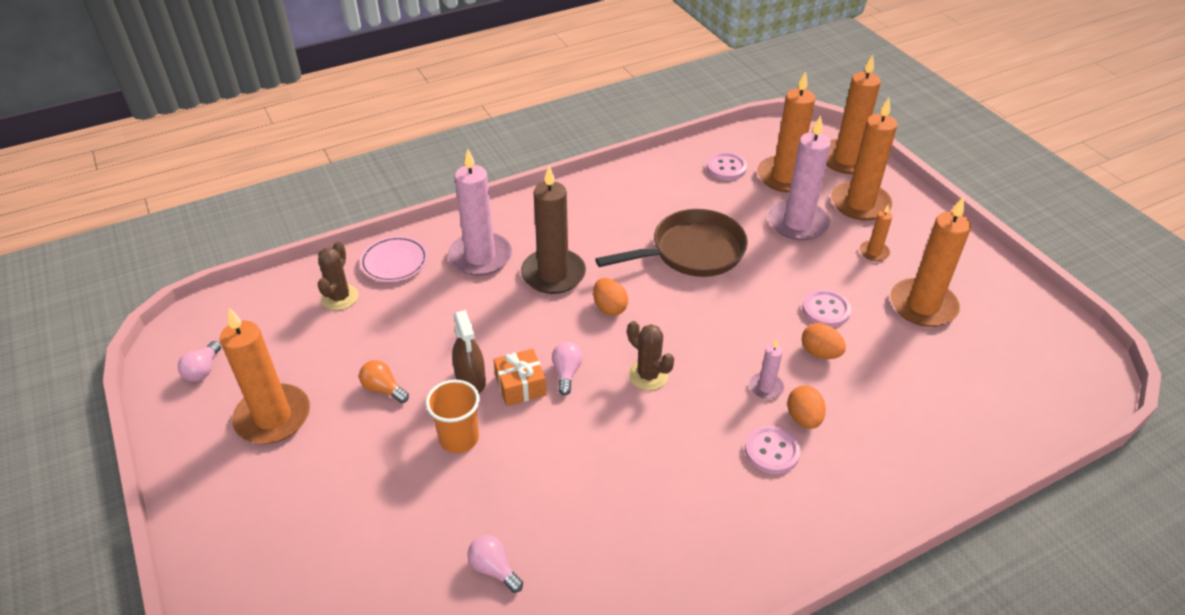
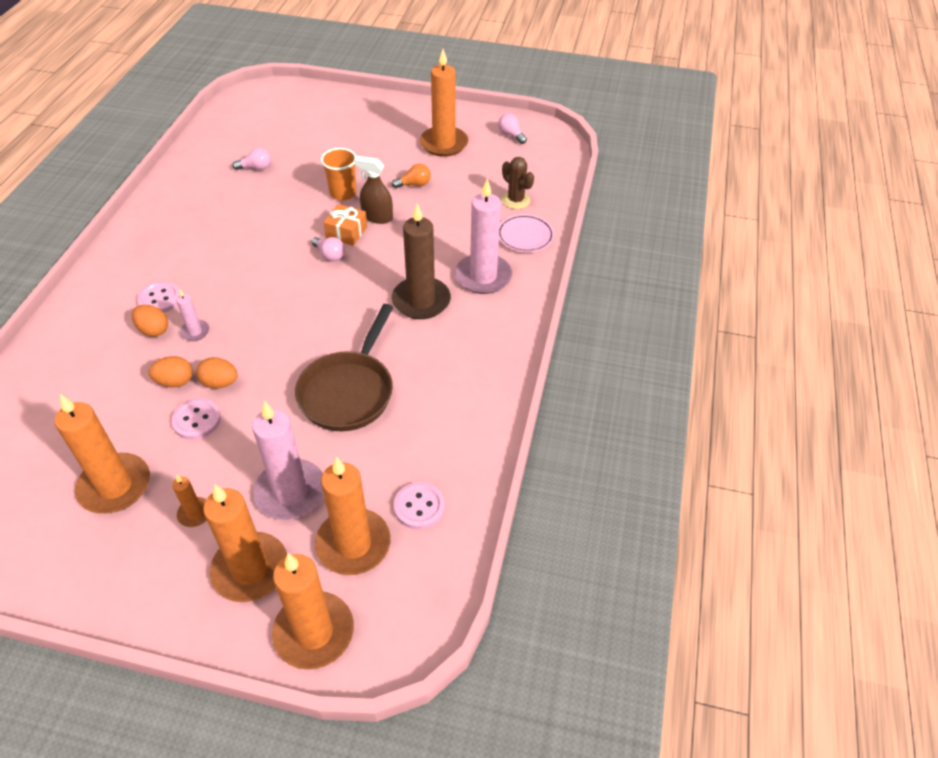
camera: 130 degrees right, 5 degrees up
orange egg [593,278,628,316] -> orange egg moved to [196,357,238,389]
brown cactus [627,321,674,391] -> none

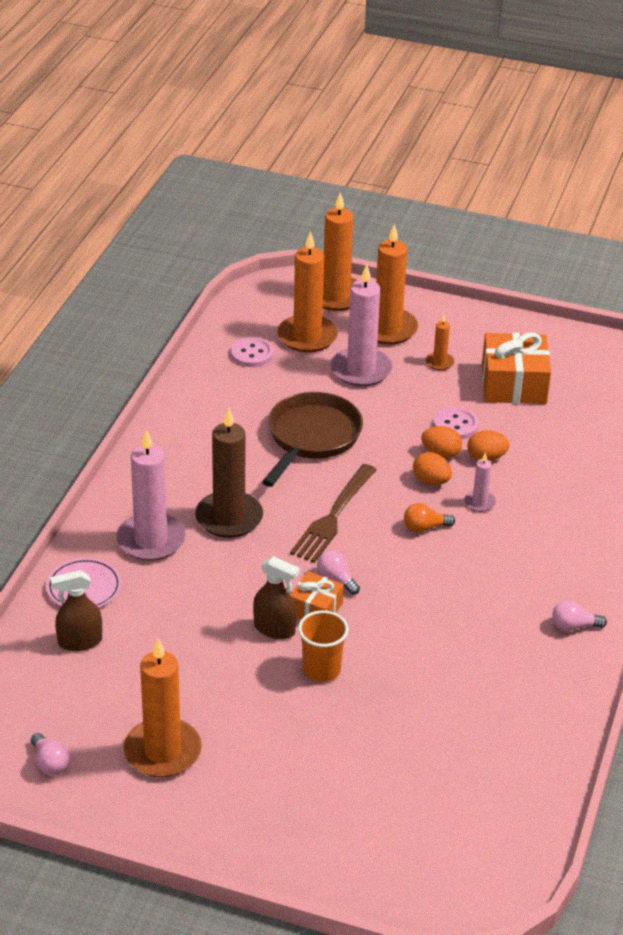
camera: 175 degrees left, 10 degrees down
orange candle [54,394,150,514] -> orange gift [482,333,551,404]
orange egg [132,305,168,337] -> orange egg moved to [413,452,452,485]
pink button [137,281,180,313] -> none
pink light bulb [232,148,271,170] -> pink light bulb moved to [552,600,607,631]
orange light bulb [392,164,431,188] -> orange light bulb moved to [404,503,455,532]
brown cactus [502,157,534,209] -> brown spray bottle [50,570,102,651]
none -> brown fork [290,464,377,563]

